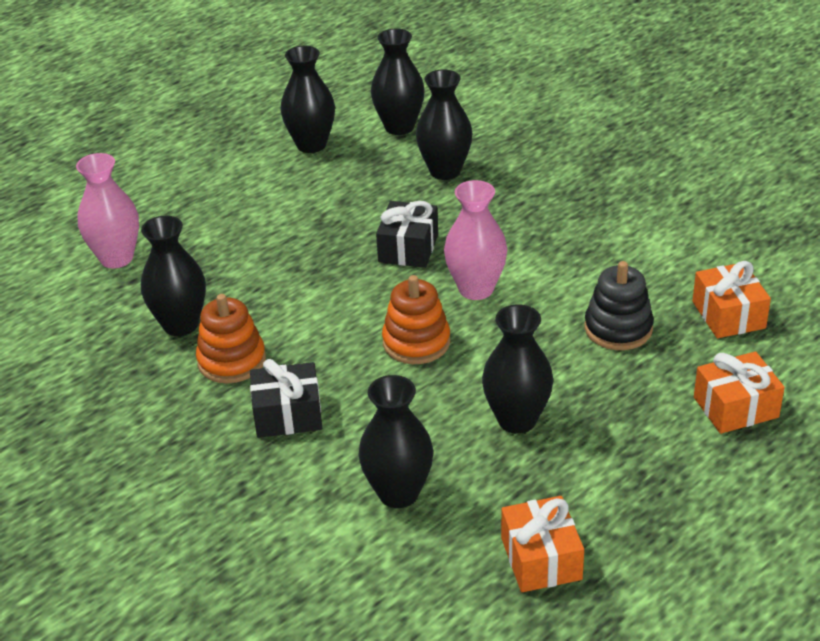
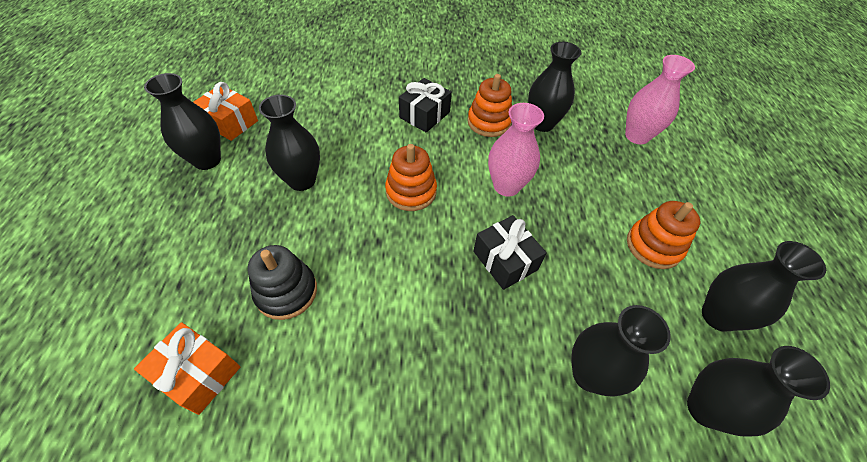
camera: 130 degrees right, 15 degrees up
black vase [358,375,433,508] -> black vase moved to [144,73,221,170]
pink vase [444,180,508,300] -> pink vase moved to [488,103,544,197]
orange gift [694,351,785,434] -> none
none -> orange stacking toy [627,201,700,269]

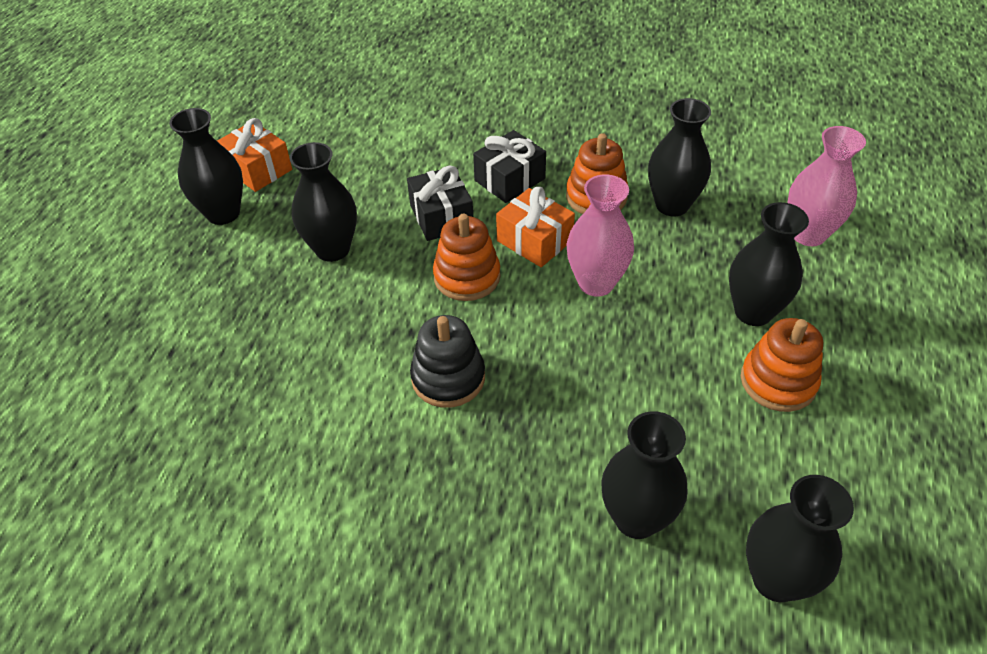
camera: 15 degrees right, 5 degrees down
orange gift [134,322,240,415] -> orange gift moved to [496,187,575,267]
black stacking toy [248,245,317,320] -> black stacking toy moved to [410,315,485,408]
black gift [473,215,547,290] -> black gift moved to [407,166,473,241]
black vase [702,241,826,332] -> black vase moved to [729,202,809,326]

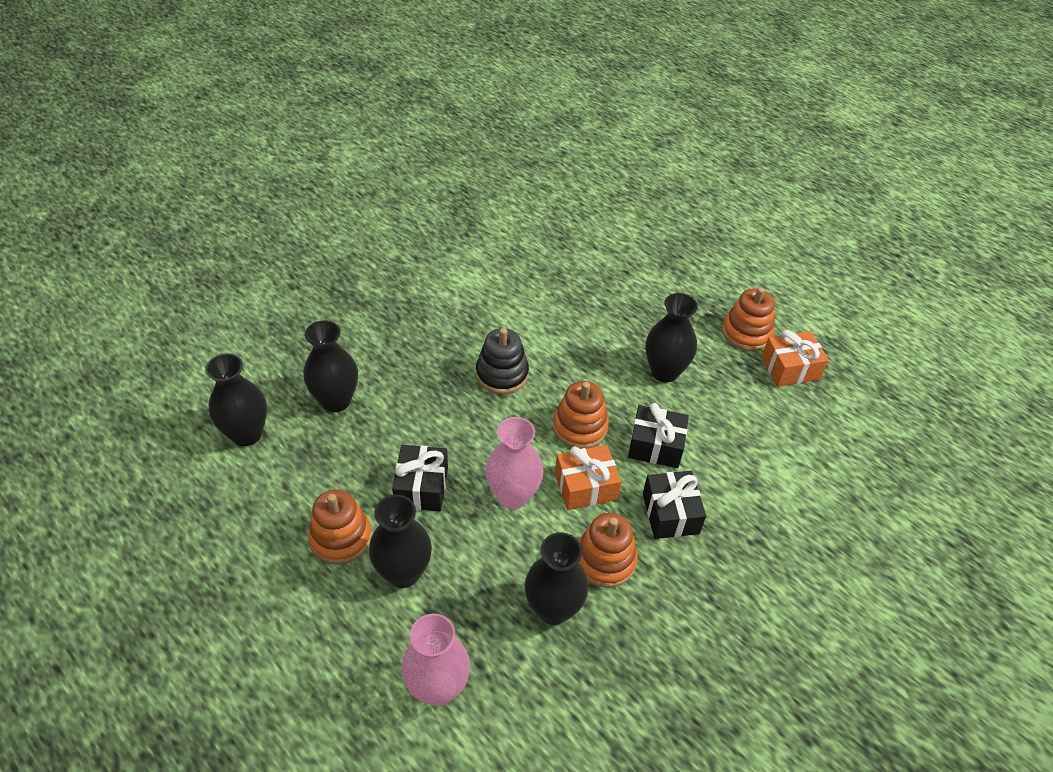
camera: 120 degrees right, 0 degrees up
black vase [169,108,243,225] -> orange stacking toy [722,287,775,351]
none -> black gift [392,445,448,511]

